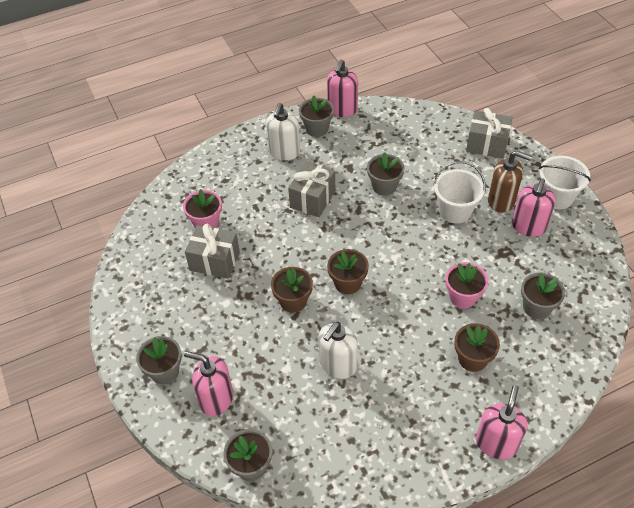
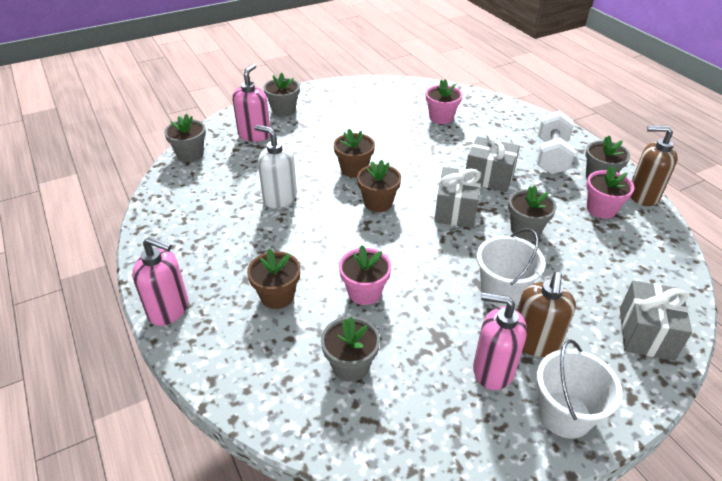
camera: 85 degrees right, 10 degrees down
grey gift [185,224,240,279] -> grey gift moved to [434,167,482,228]
white soap dispenser [266,103,300,160] -> white dumbbell [537,110,575,174]
pink soap dispenser [327,60,358,117] -> brown soap dispenser [631,126,678,206]
none -> pink flower pot [586,166,634,219]

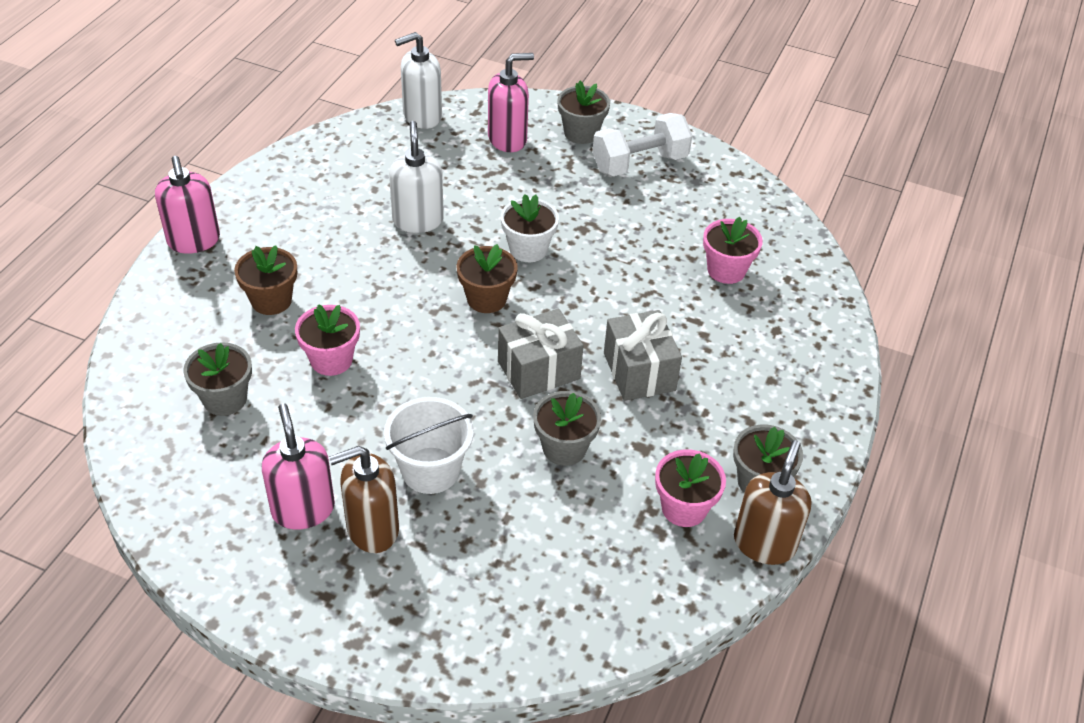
camera: 50 degrees right, 5 degrees up
grey flower pot [164,114,206,162] -> white soap dispenser [395,32,442,129]
brown flower pot [334,129,375,178] -> white flower pot [501,194,559,262]
white dumbbell [537,110,575,174] -> white dumbbell moved to [592,113,692,176]
white bucket [537,339,623,439] -> none
grey gift [620,281,692,361] -> none
brown soap dispenser [631,126,678,206] -> brown soap dispenser turned 45 degrees clockwise [734,440,811,565]

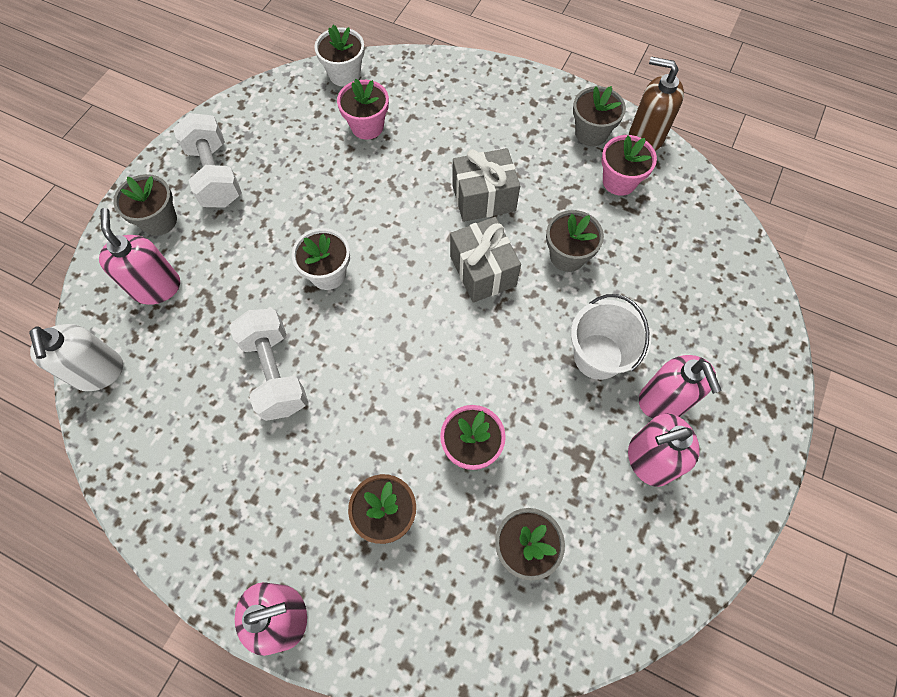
camera: 85 degrees left, 20 degrees up
brown soap dispenser [329,446,399,553] -> pink soap dispenser [639,355,722,418]
white soap dispenser [389,121,444,233] -> white dumbbell [229,309,308,421]
brown flower pot [457,244,518,313] -> none
none -> white flower pot [314,25,364,87]

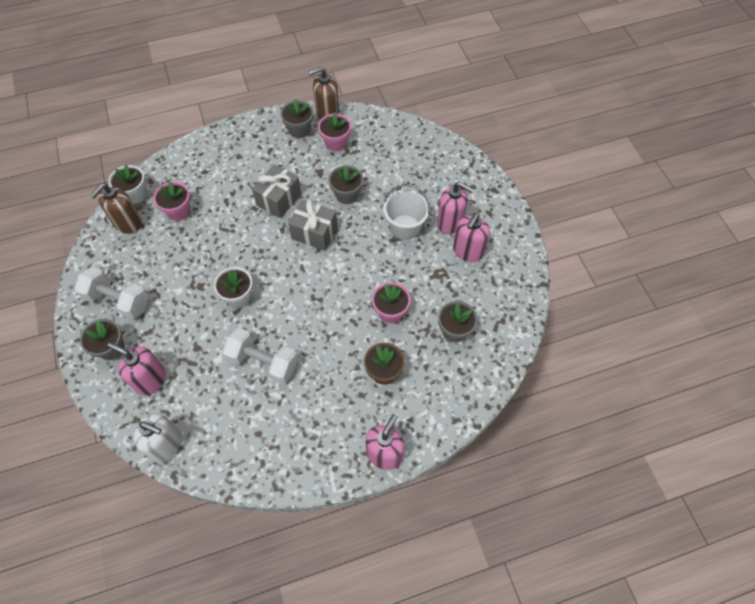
camera: 45 degrees left, 5 degrees down
none -> brown soap dispenser [90,183,142,234]

